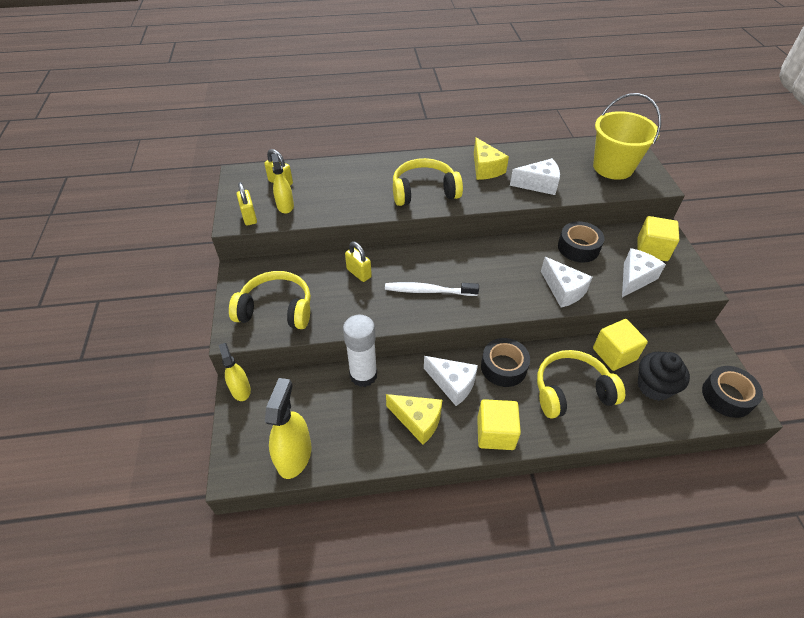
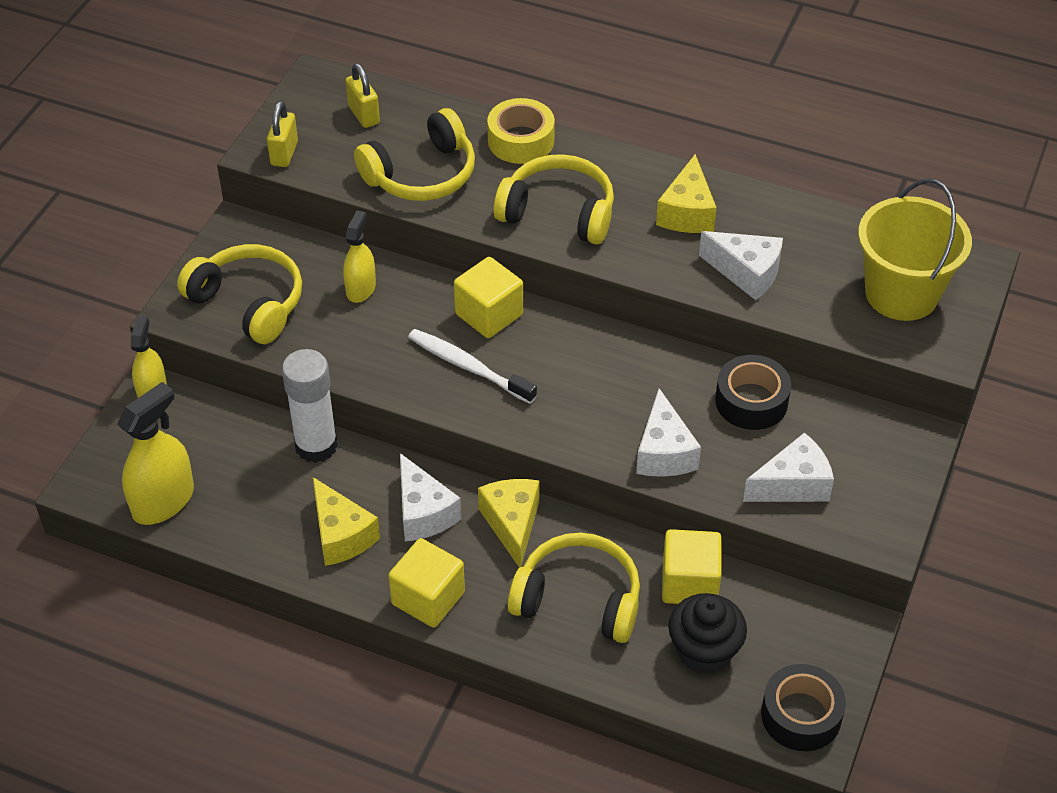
camera: 30 degrees right, 0 degrees up
yellow spray bottle [271,153,294,214] -> yellow spray bottle moved to [343,211,376,303]
yellow padlock [345,242,372,282] -> none
black tape [481,338,530,387] -> yellow cheese [478,479,540,567]
yellow cube [638,216,679,261] -> yellow cube moved to [454,257,523,338]
none -> yellow headphones [354,108,475,201]
none -> yellow tape [487,98,555,164]

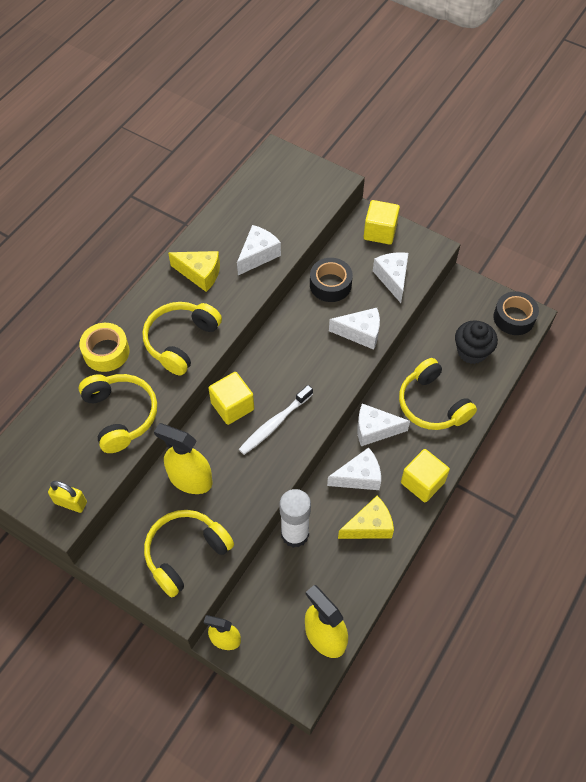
camera: 80 degrees left, 10 degrees up
yellow spray bottle [343,211,376,303] -> yellow spray bottle [154,423,212,494], size x1.57
yellow padlock [346,63,380,128] -> none
yellow cheese [478,479,540,567] -> white cheese [357,403,410,446]
yellow headphones [507,533,640,643] -> yellow headphones turned 60 degrees counterclockwise [399,358,477,430]
yellow cube [662,529,722,604] -> yellow cube moved to [364,200,400,245]
yellow bucket [858,178,972,321] -> none

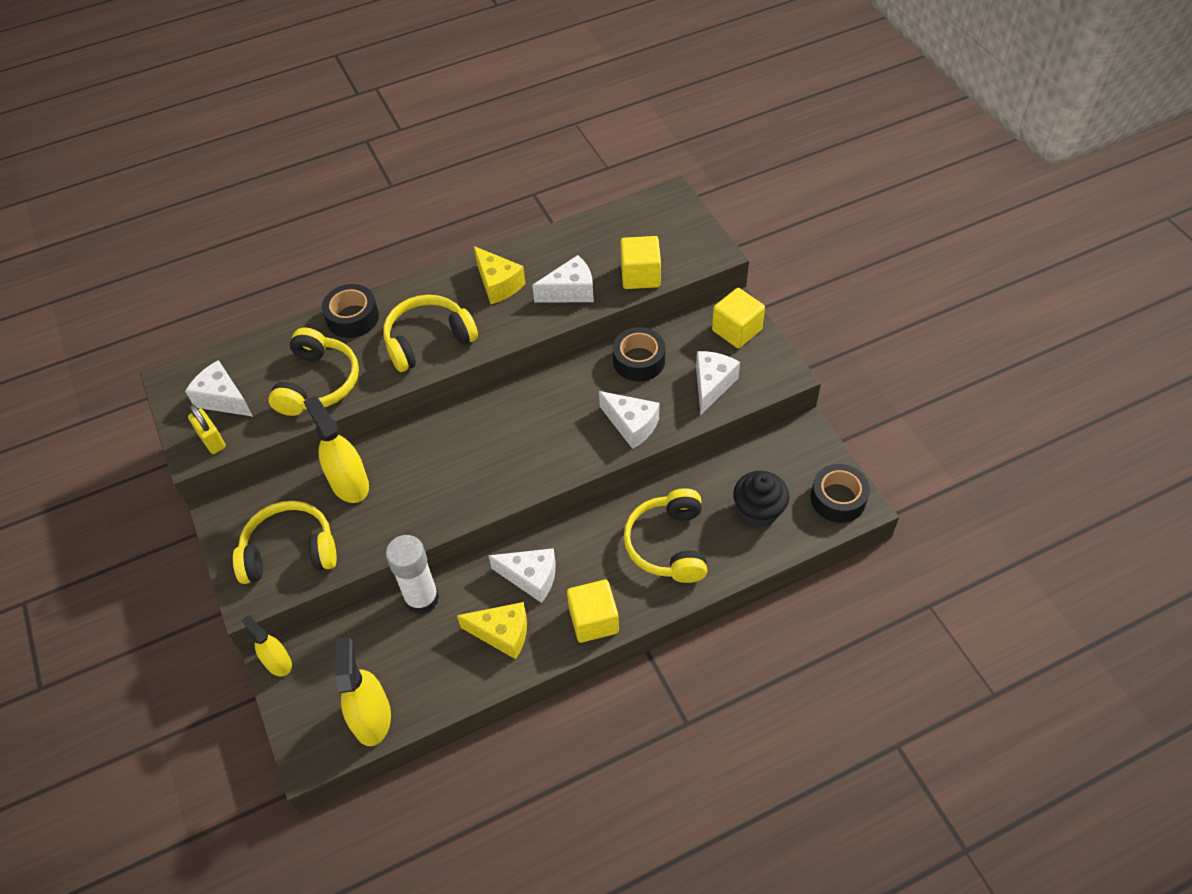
camera: 35 degrees right, 5 degrees down
yellow tape [79,323,129,372] -> black tape [322,284,379,338]
yellow cube [208,372,254,425] -> yellow cube moved to [621,236,661,289]
white toothbrush [239,385,313,455] -> none
white cheese [357,403,410,446] -> white cheese moved to [185,360,252,416]

